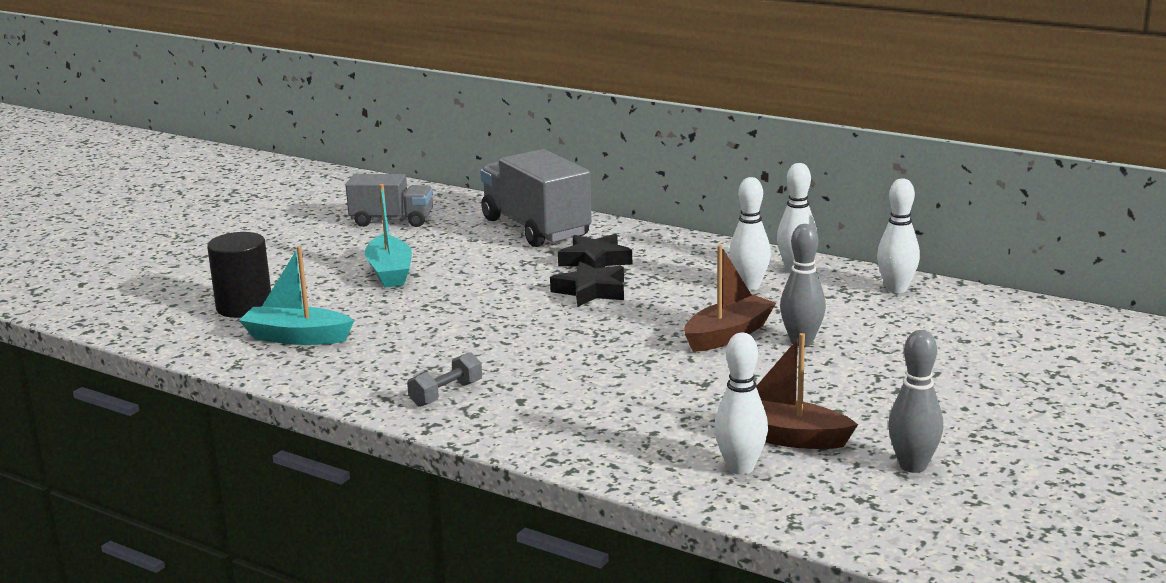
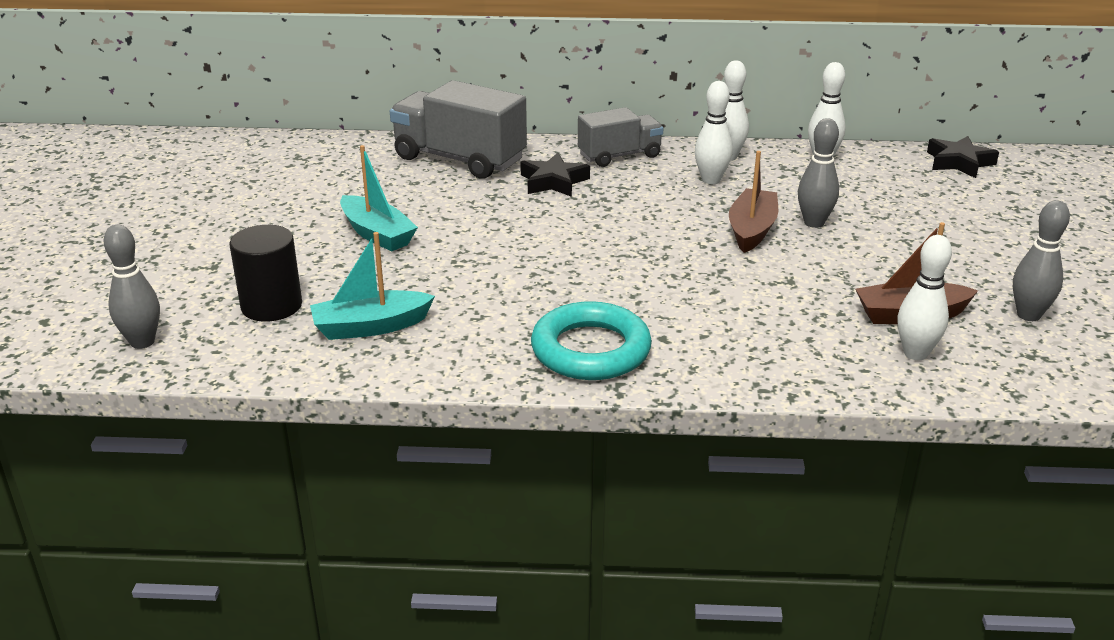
camera: 30 degrees left, 10 degrees up
grey truck [346,174,433,227] -> grey truck moved to [578,107,664,167]
grey dumbbell [407,352,482,407] -> turquoise ring [531,301,652,380]
black star [550,261,624,307] -> black star moved to [927,136,999,178]
none -> grey bowling pin [104,225,160,349]

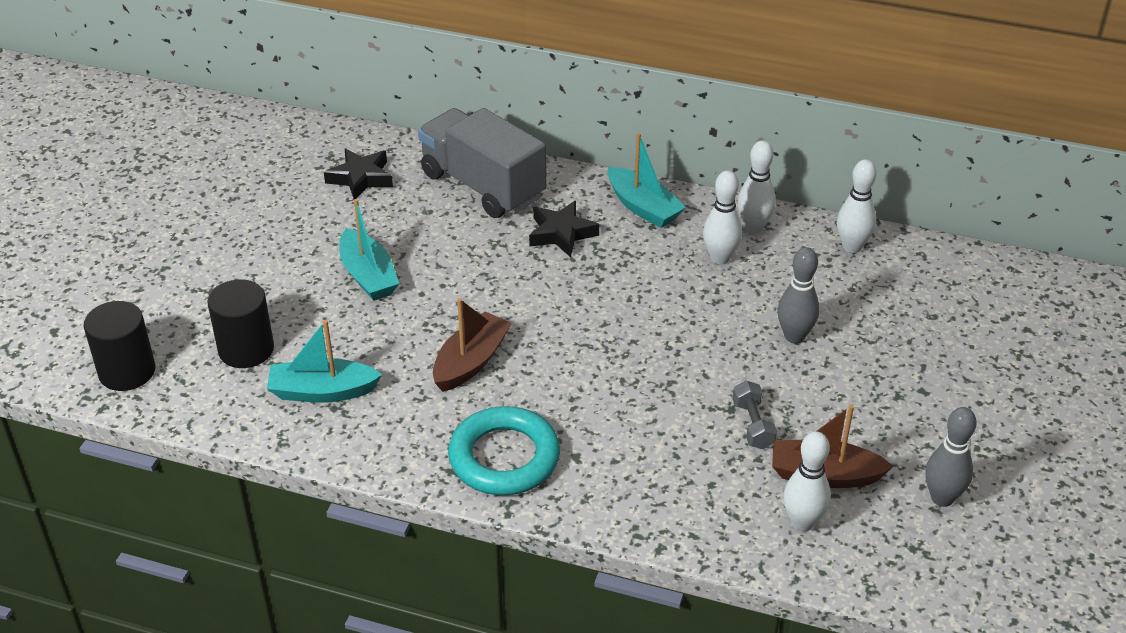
camera: 15 degrees right, 10 degrees up
grey bowling pin [104,225,160,349] -> black cylinder [84,301,155,391]
grey truck [578,107,664,167] -> turquoise boat [608,133,686,228]
brown boat [729,151,778,253] -> brown boat moved to [433,298,512,392]
black star [927,136,999,178] -> black star moved to [324,148,393,199]
none -> grey dumbbell [733,381,777,449]

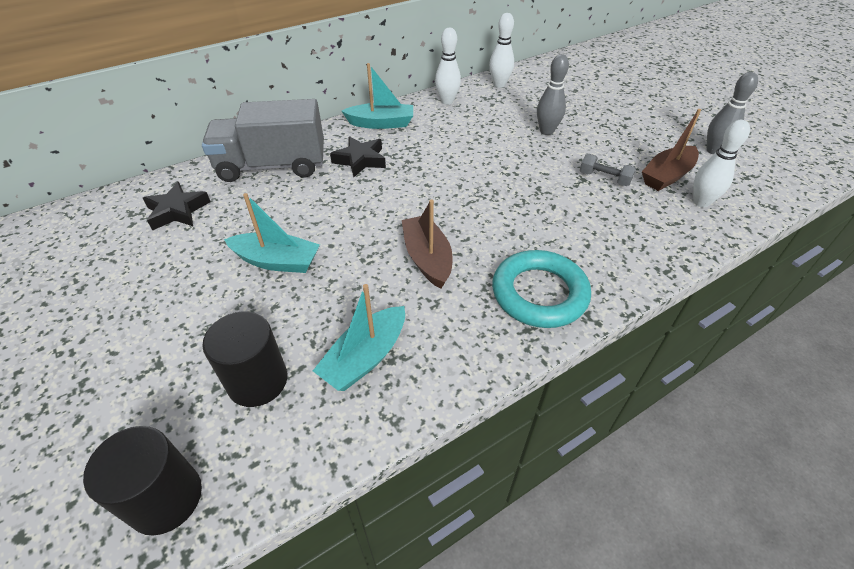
camera: 50 degrees left, 5 degrees up
white bowling pin [703,170,742,265] -> none

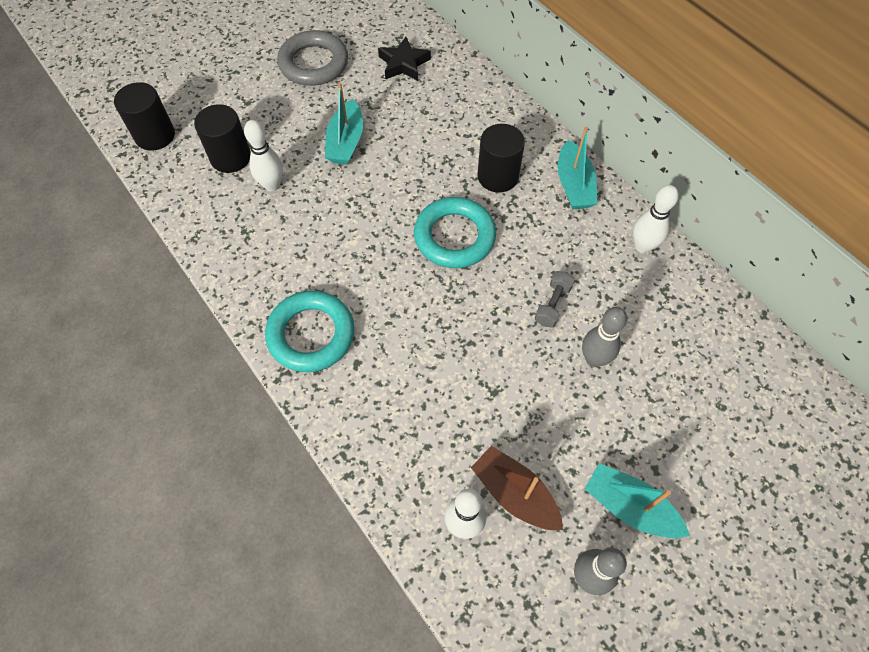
camera: 85 degrees right, 15 degrees up
grey truck [202,99,324,182] -> none
turquoise boat [313,284,405,391] -> turquoise boat moved to [585,463,690,538]
black star [330,136,386,177] -> black cylinder [477,124,525,192]
brown boat [402,200,453,289] -> none
white bowling pin [489,13,514,88] -> white bowling pin moved to [244,120,283,191]
grey dumbbell [580,154,636,186] -> grey dumbbell moved to [535,271,575,328]
none -> grey ring [277,30,348,86]
none -> turquoise ring [414,197,496,268]

